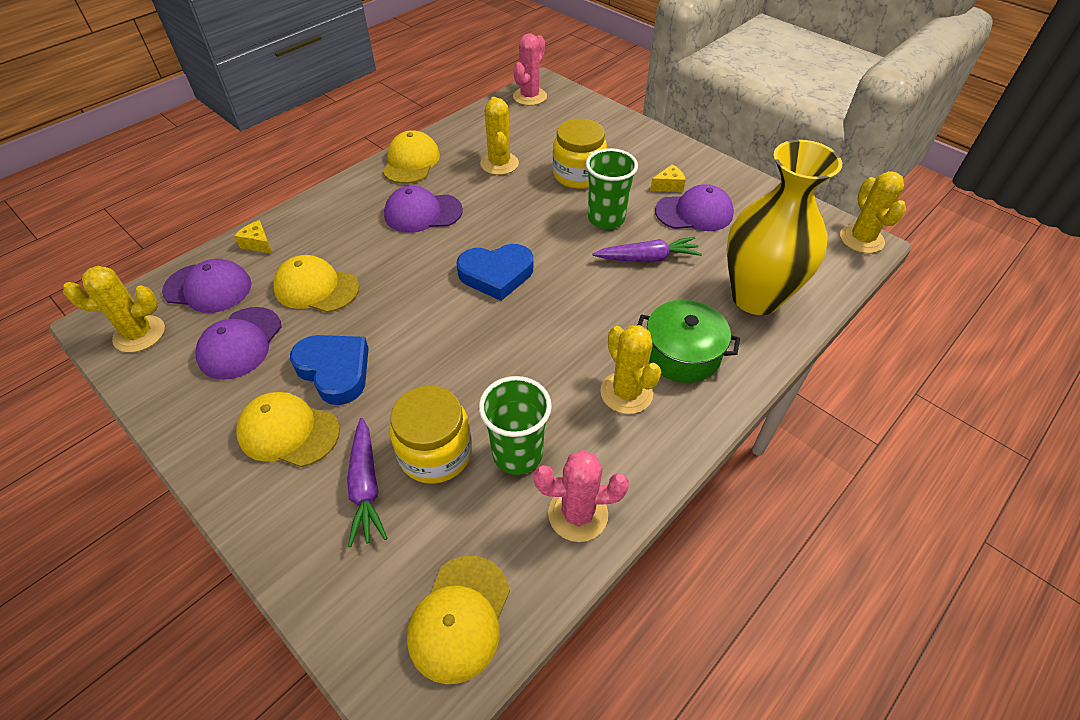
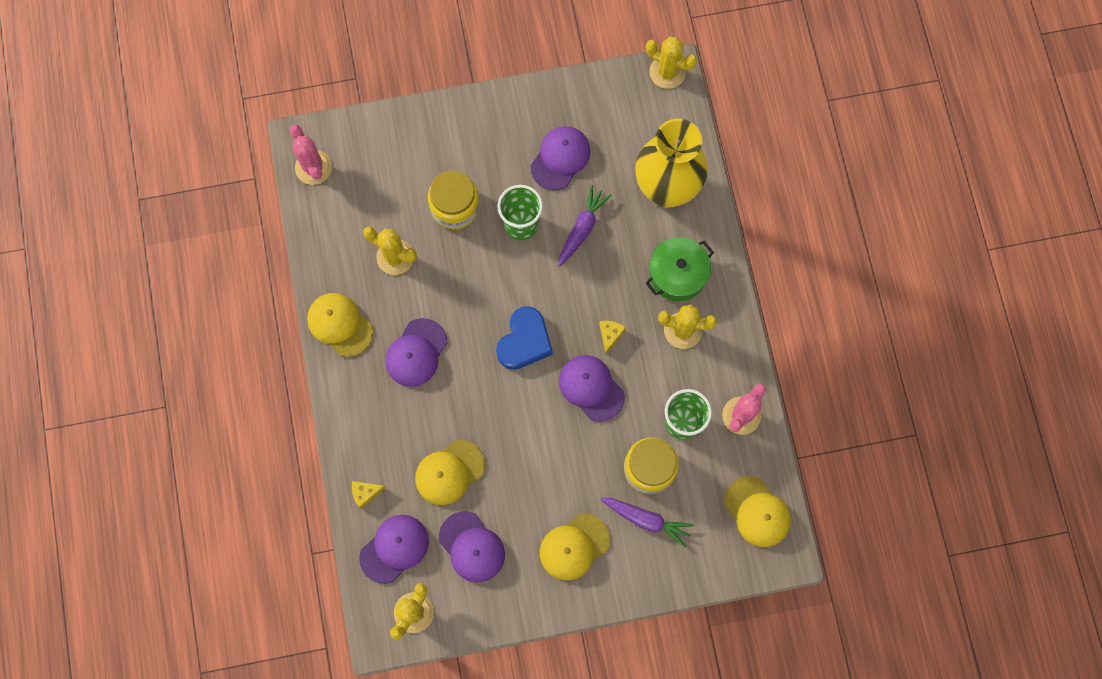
camera: 55 degrees left, 25 degrees up
blue heart [290,335,369,405] -> none
yellow cheese [650,164,686,192] -> yellow cheese moved to [599,321,626,354]
none -> purple cap [559,355,625,422]

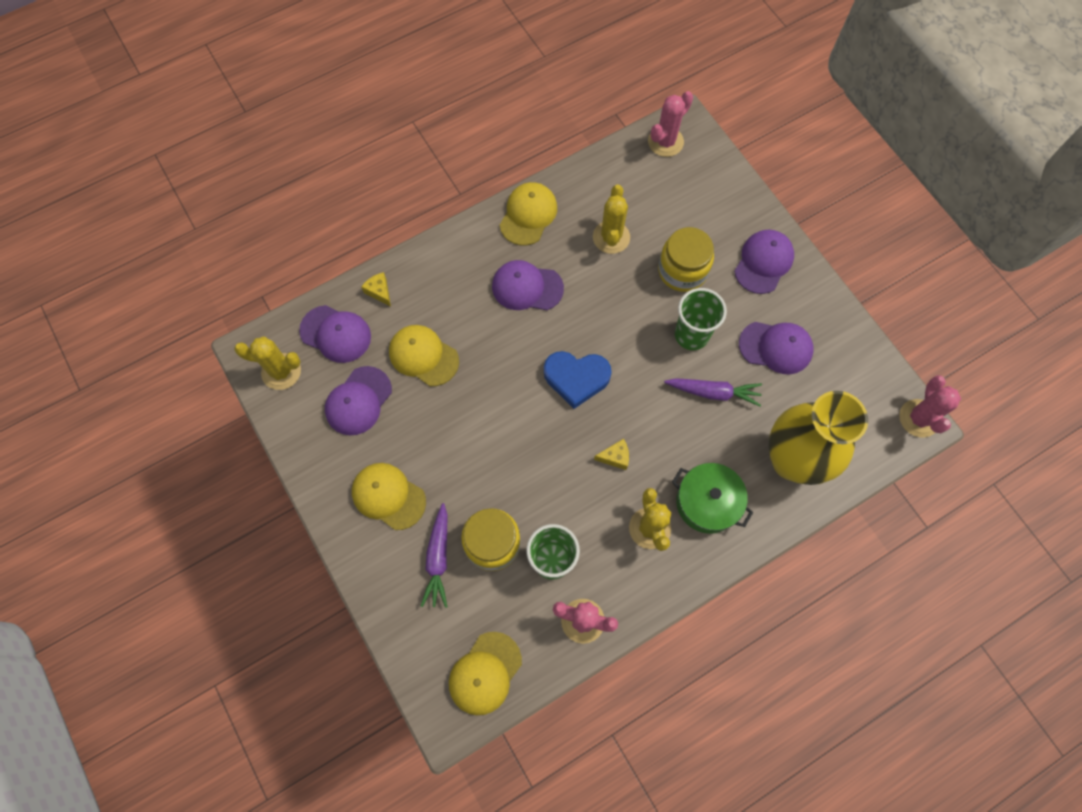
camera: 70 degrees right, 5 degrees down
purple cap [559,355,625,422] -> purple cap moved to [734,230,794,294]
yellow cactus [646,37,697,89] -> pink cactus [899,375,961,437]

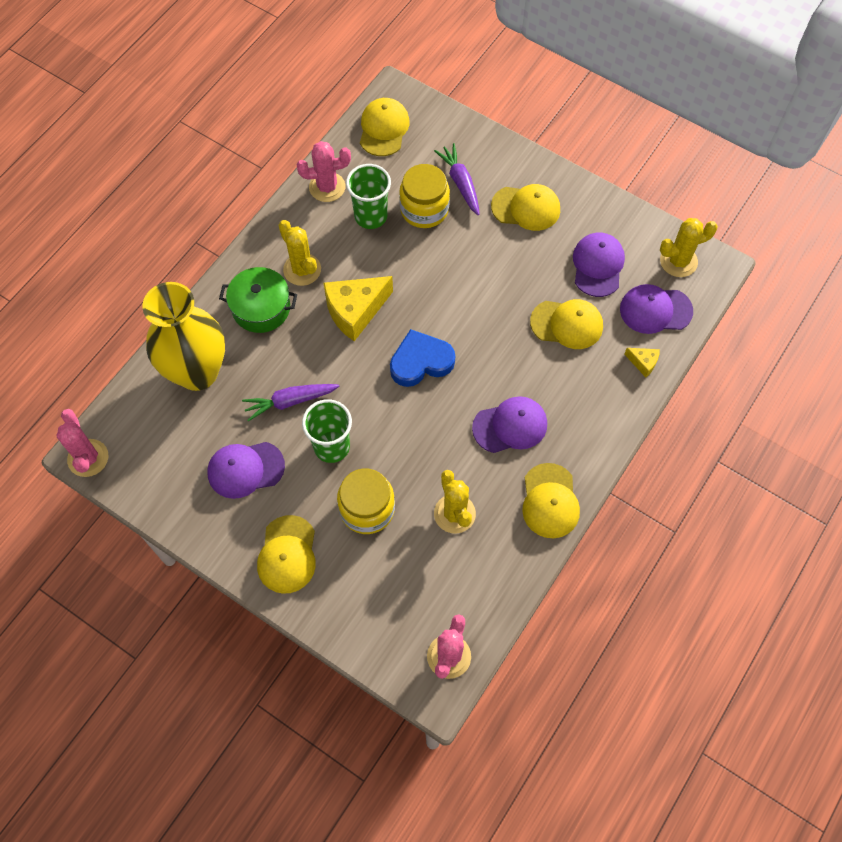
camera: 155 degrees right, 5 degrees down
yellow cheese [594,439,629,470] -> yellow cheese [323,276,393,341], size x2.14
purple cap [734,230,794,294] -> yellow cap [257,515,316,594]

